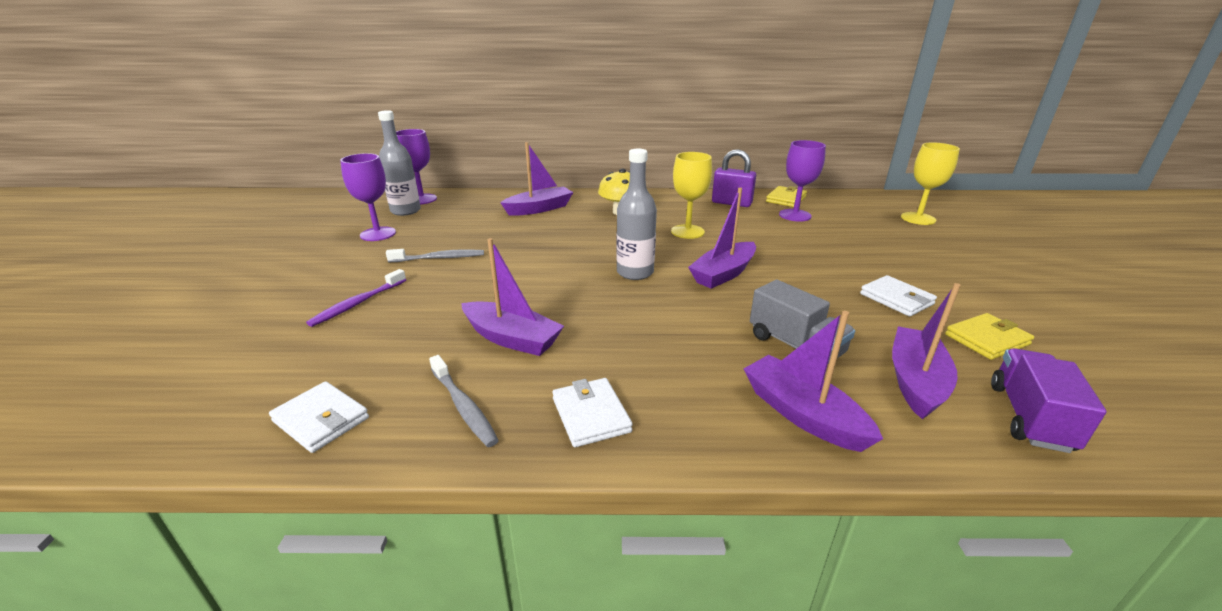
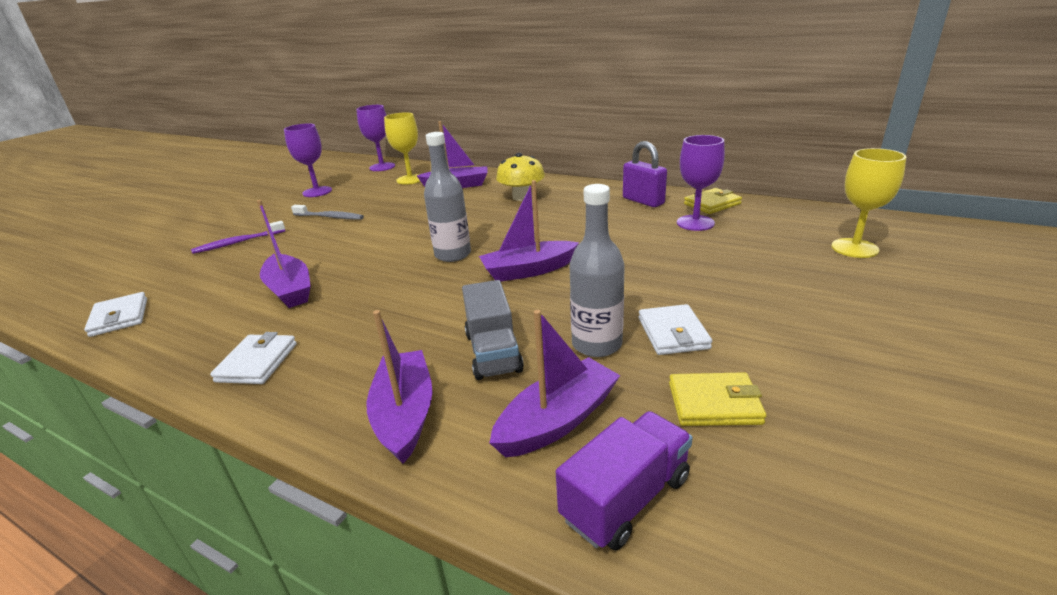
camera: 30 degrees right, 0 degrees up
grey bottle [378,110,421,216] -> grey bottle moved to [569,184,625,357]
grey toothbrush [429,355,499,447] -> none
yellow goblet [671,152,712,239] -> yellow goblet moved to [384,112,421,185]

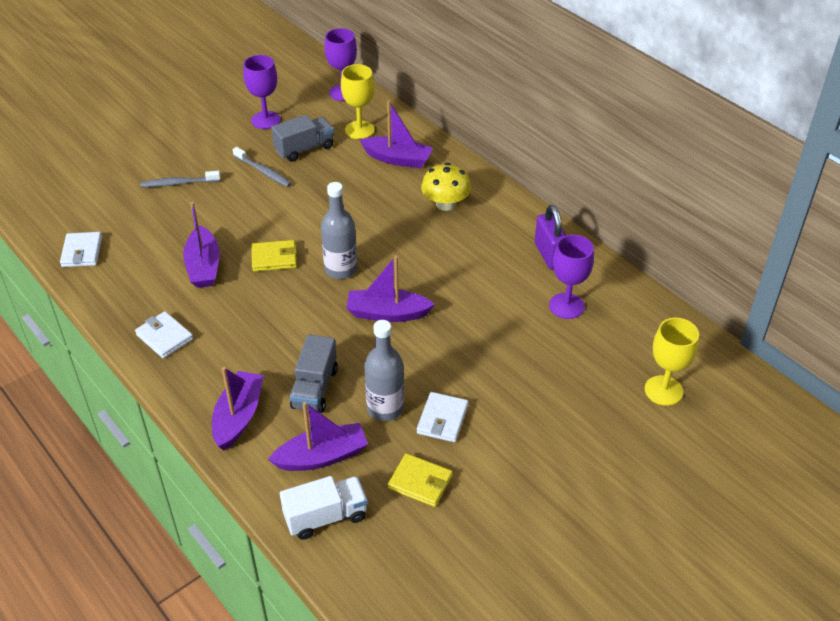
camera: 20 degrees right, 15 degrees up
purple toothbrush [191,221,285,254] -> grey toothbrush [140,171,220,187]
white wallet [210,332,297,384] -> white wallet turned 75 degrees counterclockwise [135,311,193,359]
purple truck [556,411,693,550] -> white truck [280,476,368,540]
yellow wallet [684,188,742,214] -> yellow wallet moved to [251,240,297,272]
none -> grey truck [271,115,334,162]

